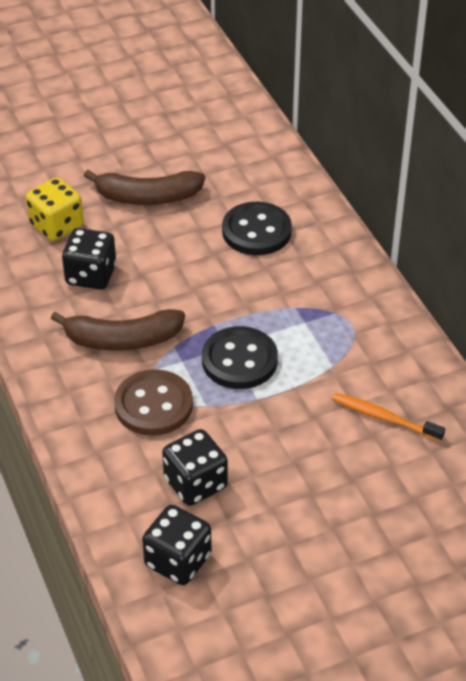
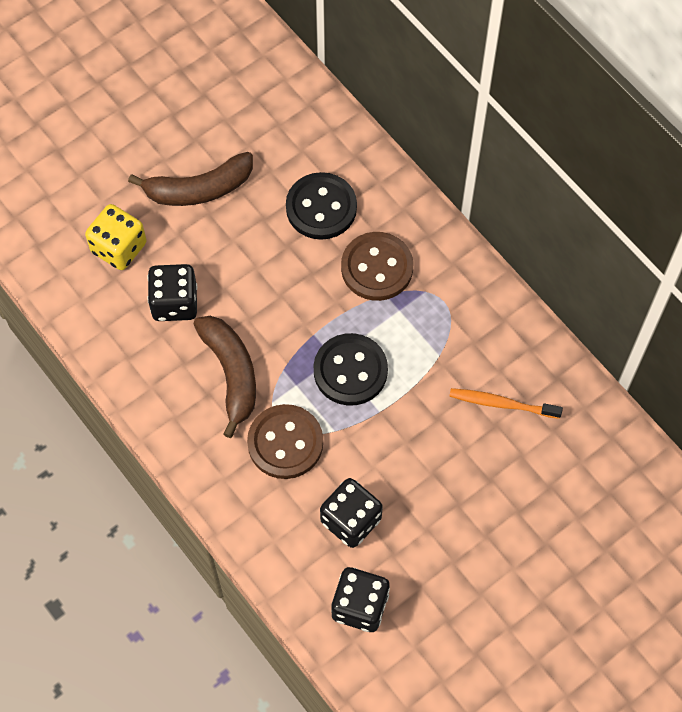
camera: 15 degrees left, 20 degrees up
brown banana [51,309,185,351] -> brown banana turned 90 degrees counterclockwise [194,316,256,438]
none -> brown button [341,232,413,301]

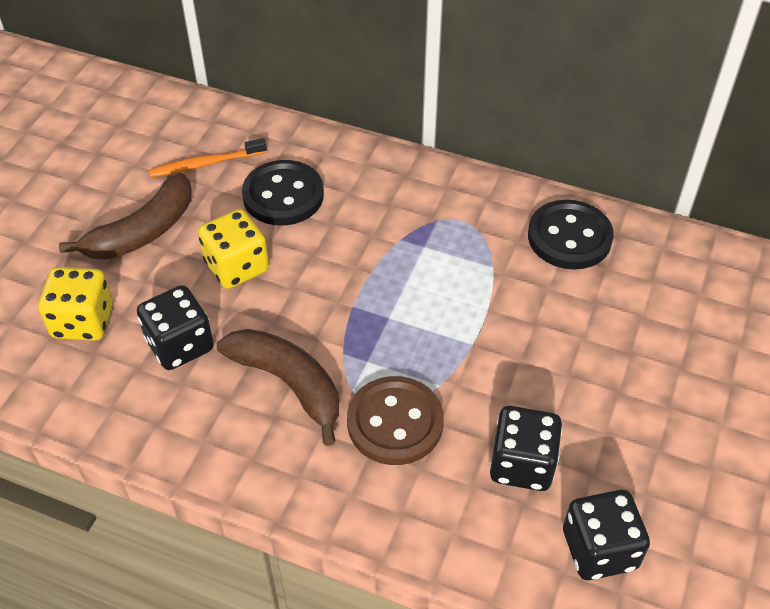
camera: 30 degrees left, 15 degrees down
black button [314,333,388,406] -> black button moved to [528,200,614,269]
brown button [341,232,413,301] -> none
orange toothbrush [449,388,563,419] -> orange toothbrush moved to [149,138,267,177]
none -> yellow dice [198,209,269,289]

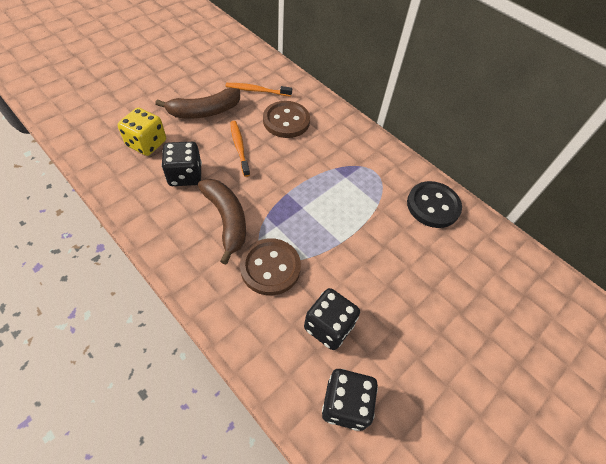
camera: 20 degrees right, 5 degrees up
yellow dice [198,209,269,289] -> orange toothbrush [230,121,250,177]
black button [242,160,324,226] -> brown button [263,101,310,138]

